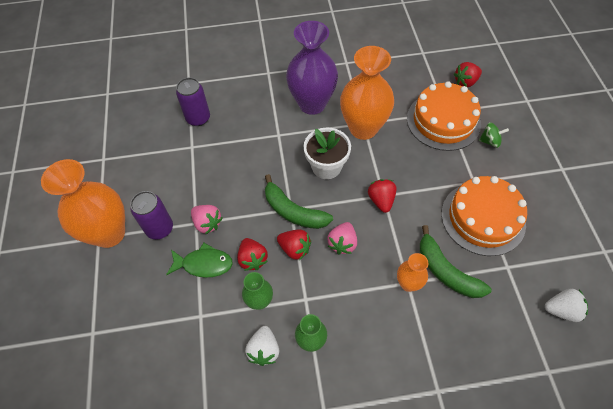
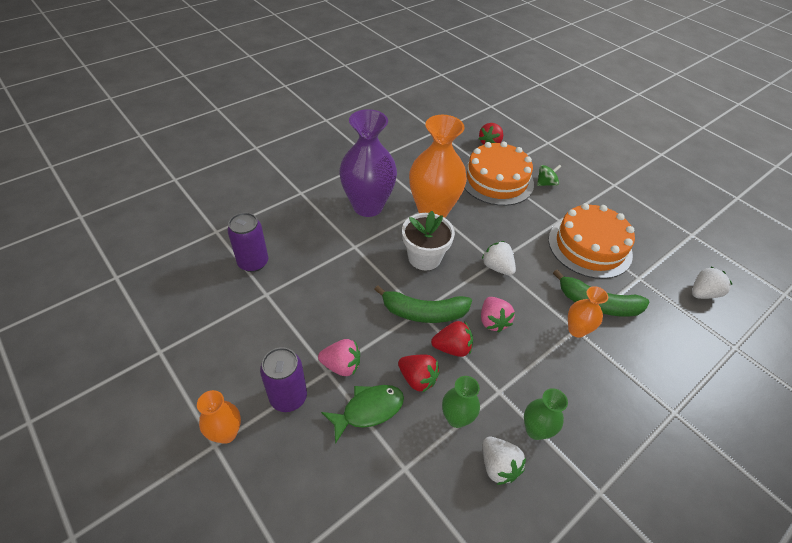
camera: 35 degrees left, 10 degrees down
orange vase [41,159,125,248] -> orange vase [197,390,241,444], size x0.49
red strawberry [368,179,397,213] -> white strawberry [482,241,516,276]

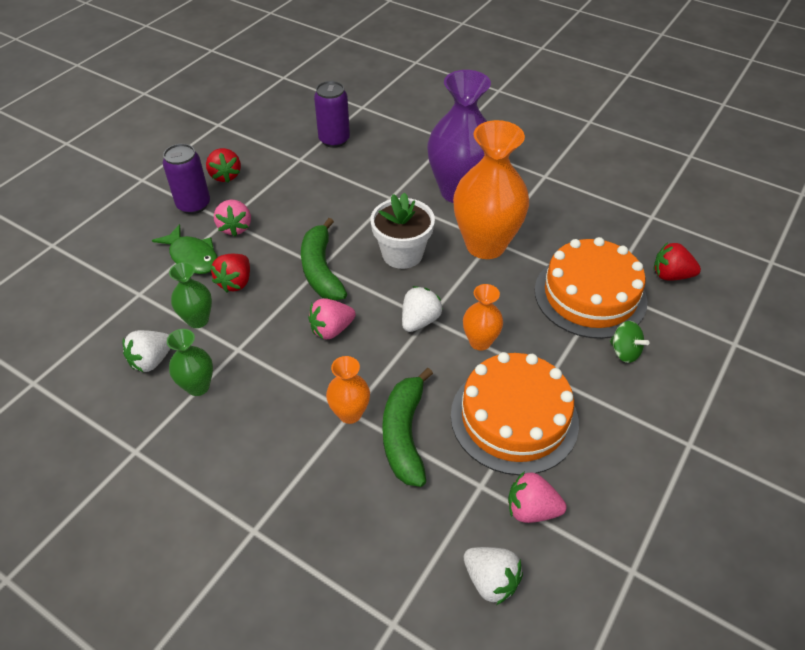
camera: 75 degrees right, 0 degrees up
orange vase [197,390,241,444] -> orange vase moved to [463,284,503,351]
red strawberry [431,321,473,357] -> red strawberry moved to [206,148,241,183]
none -> pink strawberry [508,471,566,523]

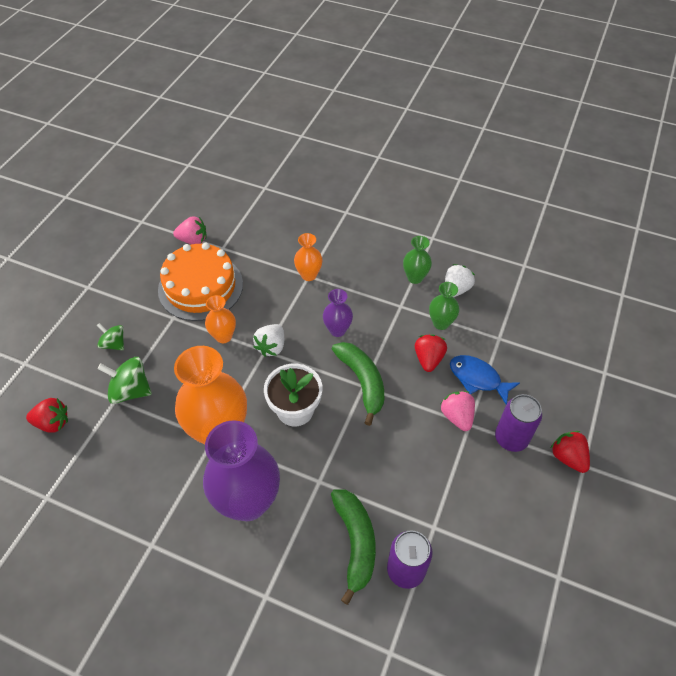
camera: 170 degrees right, 5 degrees up
green fish [152,224,218,274] -> blue fish [450,355,520,404]
red strawberry [206,148,241,183] -> red strawberry moved to [551,431,590,473]
pink strawberry [308,298,356,339] -> purple vase [323,289,353,337]
green banana [382,368,433,487] -> green banana moved to [331,489,376,605]
white strawberry [464,547,523,605] -> none
orange cake [535,237,647,339] -> green spinning top [97,357,152,404]

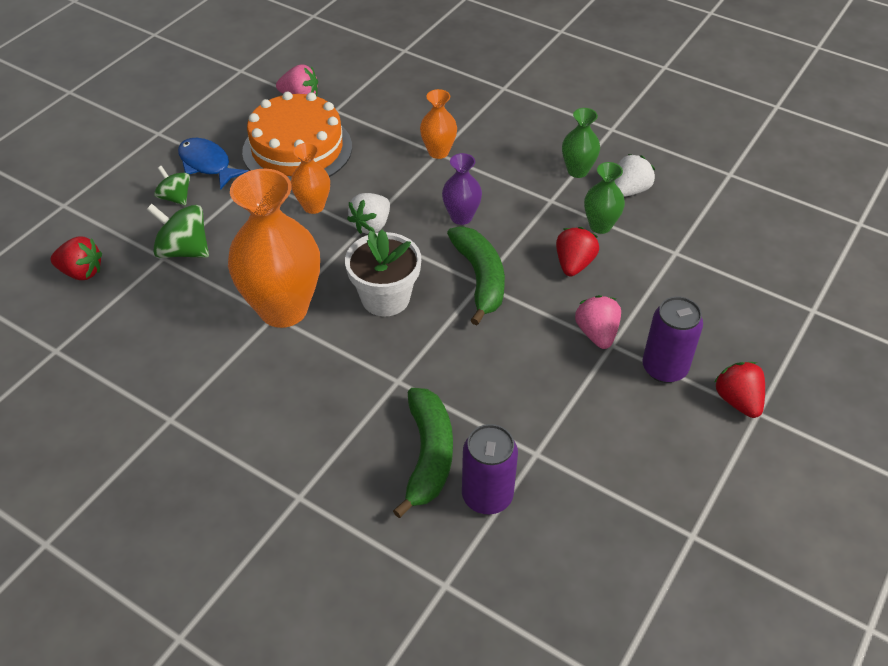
camera: 10 degrees right, 5 degrees down
purple vase [203,420,280,521] -> none
blue fish [450,355,520,404] -> blue fish moved to [178,138,248,190]

